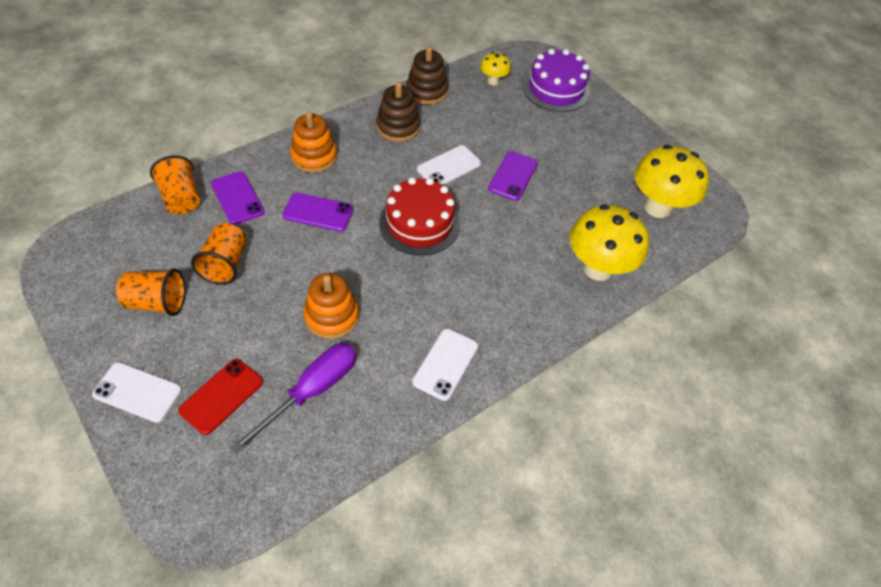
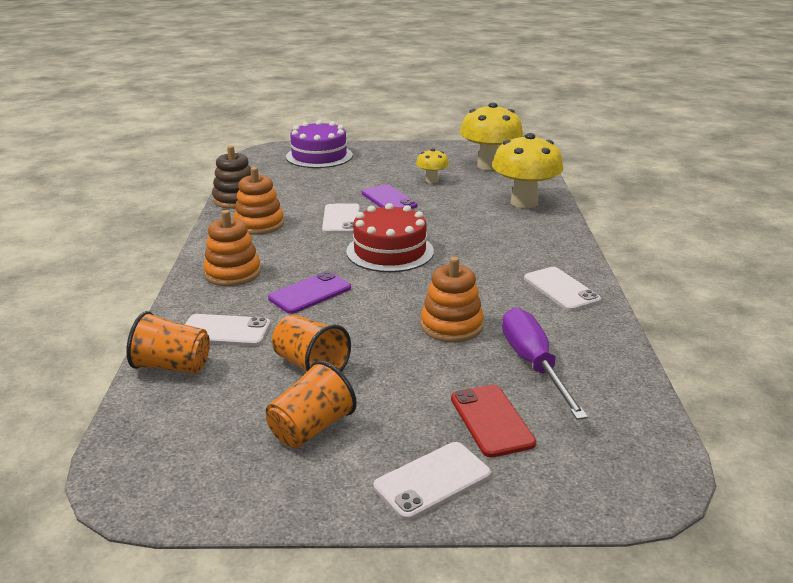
camera: 50 degrees left, 25 degrees down
purple phone [211,171,264,225] -> white phone [185,314,270,346]
brown stacking toy [376,82,420,142] -> orange stacking toy [234,167,284,235]
yellow mushroom [480,52,511,85] -> yellow mushroom moved to [416,148,449,183]

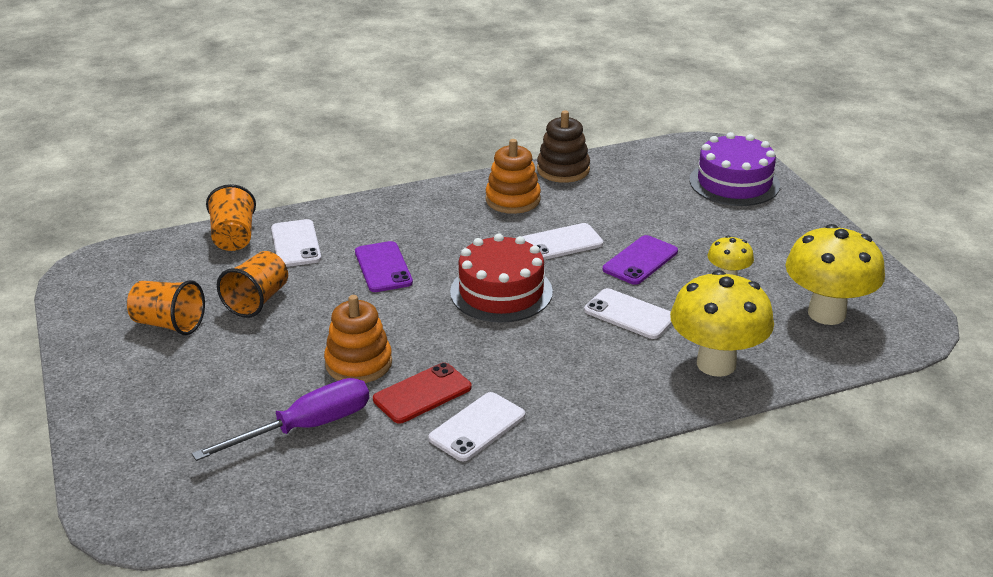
camera: 70 degrees right, 5 degrees up
orange stacking toy [203,210,261,286] -> none
purple phone [268,271,351,314] -> purple phone turned 45 degrees clockwise [355,241,413,292]
white phone [374,442,491,521] -> white phone moved to [584,288,672,339]
red phone [451,385,536,458] -> red phone moved to [373,362,472,424]

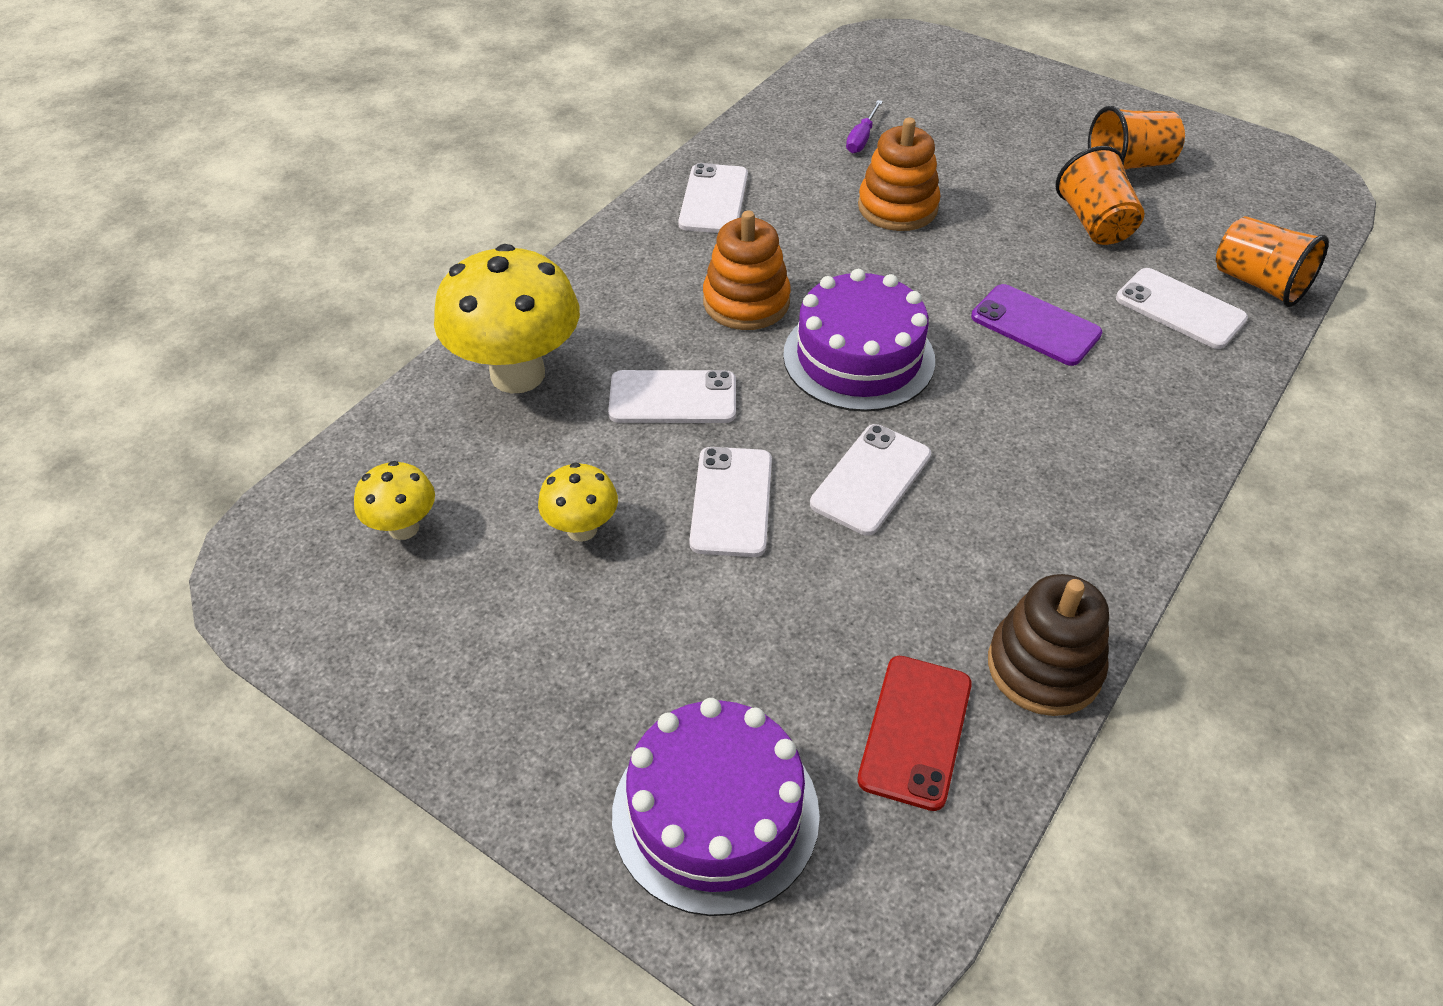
camera: 145 degrees right, 15 degrees up
purple screwdriver [192,378,369,461] -> purple screwdriver [846,100,883,153], size x0.48
red phone [373,362,472,424] -> red phone moved to [857,656,972,811]
red cake [450,234,553,322] -> purple cake [783,269,935,412]
orange stacking toy [486,139,541,214] -> orange stacking toy moved to [703,211,791,330]
purple phone [603,235,678,285] -> white phone [689,447,772,557]
yellow mushroom [786,224,885,325] -> yellow mushroom [354,461,435,540], size x0.50

